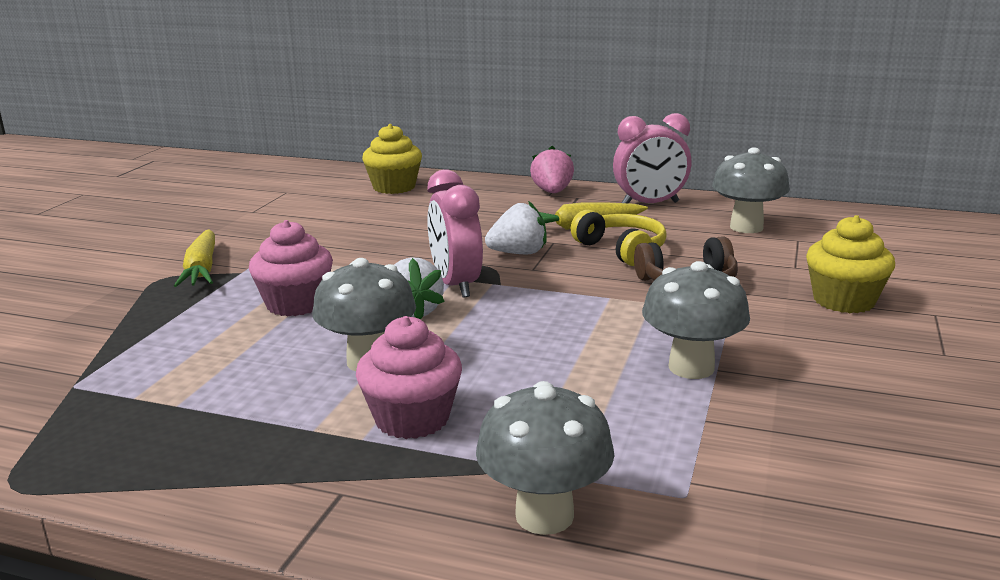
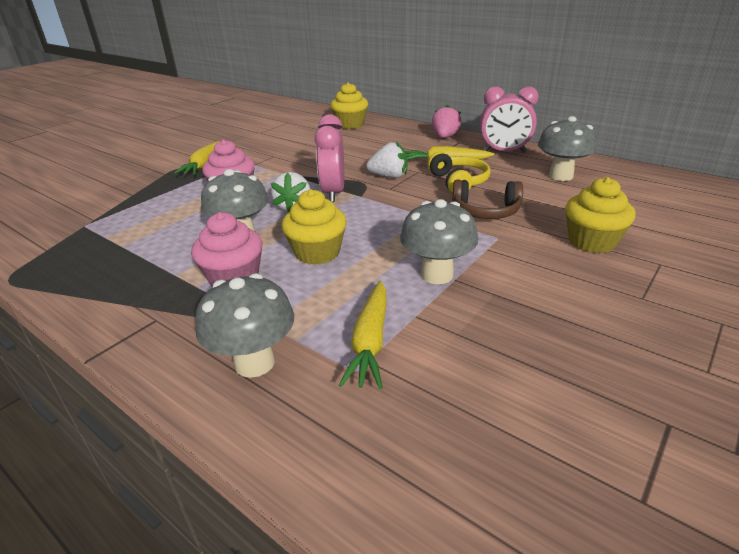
camera: 20 degrees right, 10 degrees up
none -> yellow cupcake [282,189,347,265]
none -> yellow carrot [339,281,386,389]

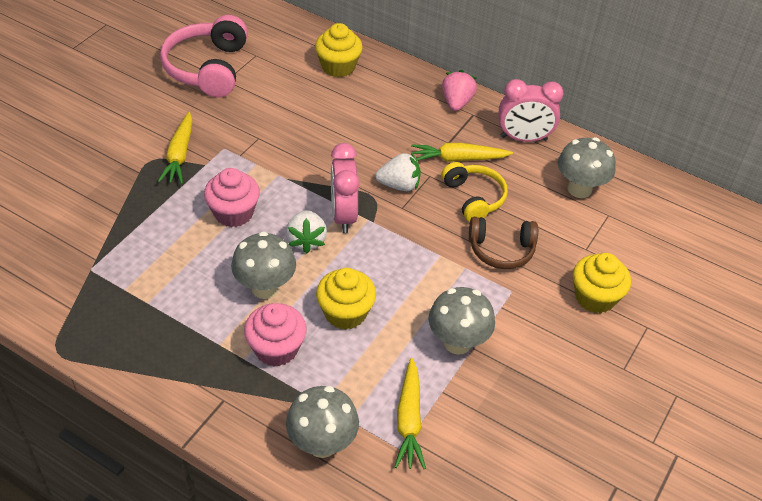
camera: 10 degrees left, 15 degrees up
none -> pink headphones [160,15,248,97]

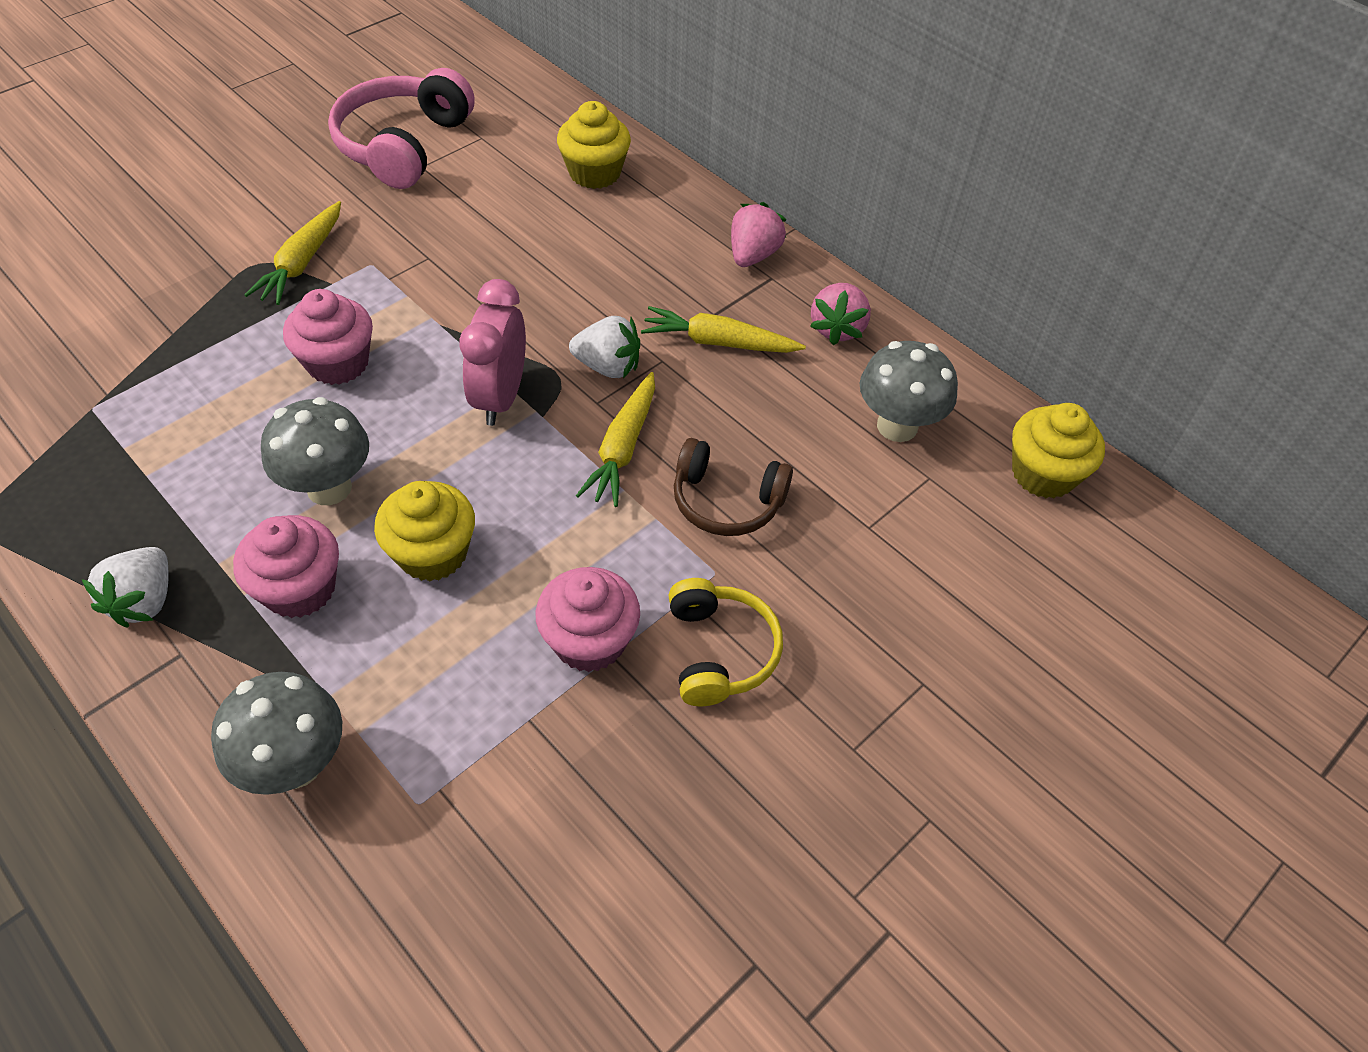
camera: 15 degrees right, 5 degrees up
white strawberry [286,210,327,253] -> white strawberry moved to [82,547,169,627]
yellow carrot [395,358,426,469] -> yellow carrot moved to [576,372,655,507]
grey mushroom [428,287,495,355] -> pink cupcake [536,567,640,672]
yellow headphones [442,162,508,222] -> yellow headphones moved to [668,578,783,706]
pink clock [499,79,564,142] -> pink strawberry [810,283,871,345]
yellow cupcake [573,253,631,313] -> yellow cupcake moved to [1012,403,1105,498]

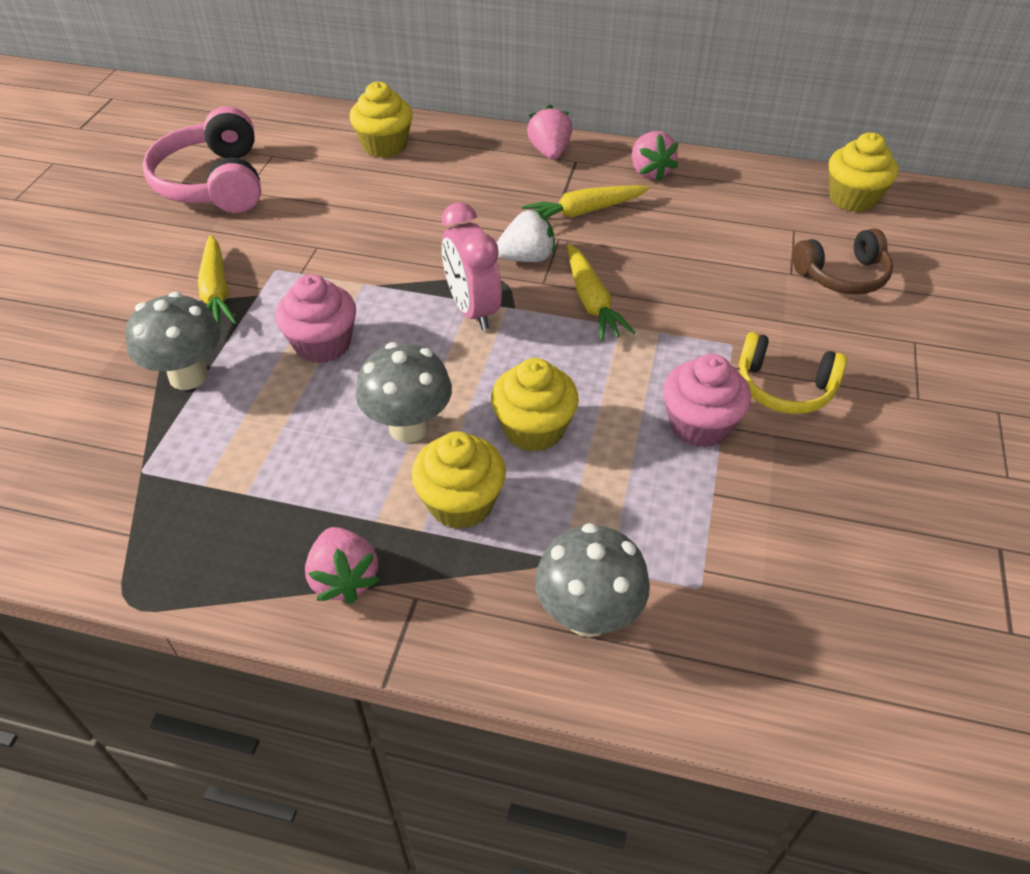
camera: 30 degrees left, 5 degrees down
white strawberry [82,547,169,627] -> pink strawberry [305,527,380,604]
pink cupcake [233,515,339,618] -> yellow cupcake [411,431,506,529]
yellow headphones [668,578,783,706] -> yellow headphones turned 150 degrees clockwise [739,332,847,414]
brown headphones [674,438,793,536] -> brown headphones moved to [792,228,893,295]
grey mushroom [860,341,958,442] -> grey mushroom moved to [125,292,221,390]

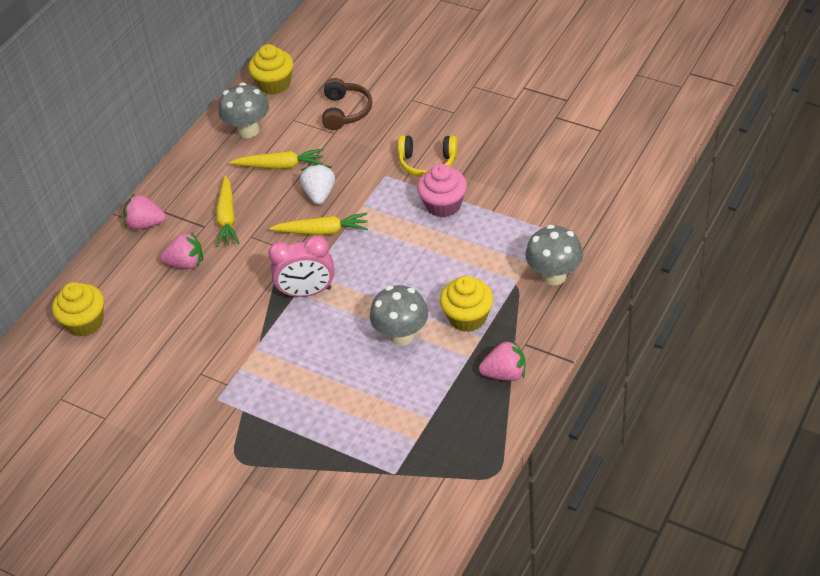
camera: 70 degrees left, 0 degrees up
grey mushroom [125,292,221,390] -> grey mushroom moved to [219,83,269,138]
pink headphones [142,106,261,213] -> none
yellow carrot [198,235,237,326] -> yellow carrot moved to [230,149,324,169]
pink cupcake [275,274,356,363] -> none
yellow cupcake [491,358,579,452] -> none
white strawberry [497,209,555,262] -> white strawberry moved to [300,163,335,205]
pink strawberry [632,131,679,182] -> pink strawberry moved to [160,232,203,269]
yellow headphones [739,332,847,414] -> yellow headphones turned 60 degrees clockwise [398,135,458,177]

